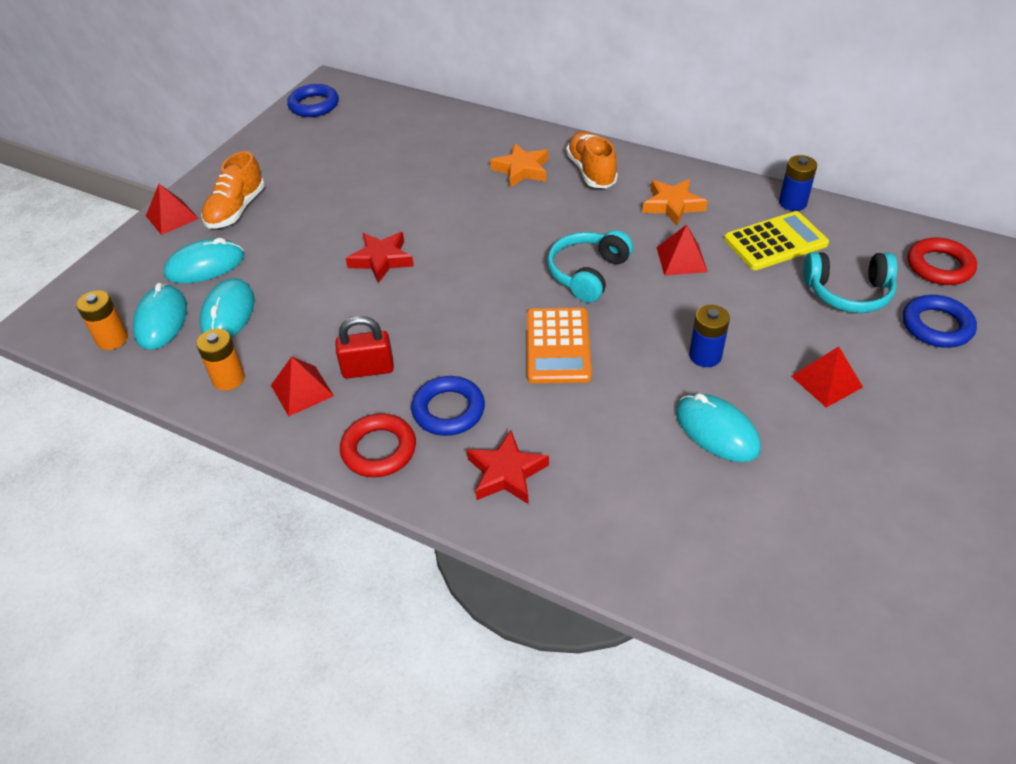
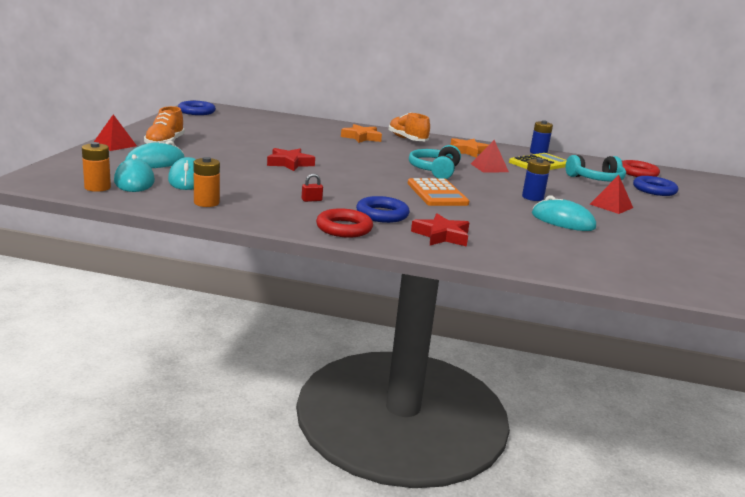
camera: 20 degrees left, 25 degrees down
red pyramid [271,356,334,416] -> none
red padlock [336,316,394,379] -> red padlock [302,173,323,202], size x0.52

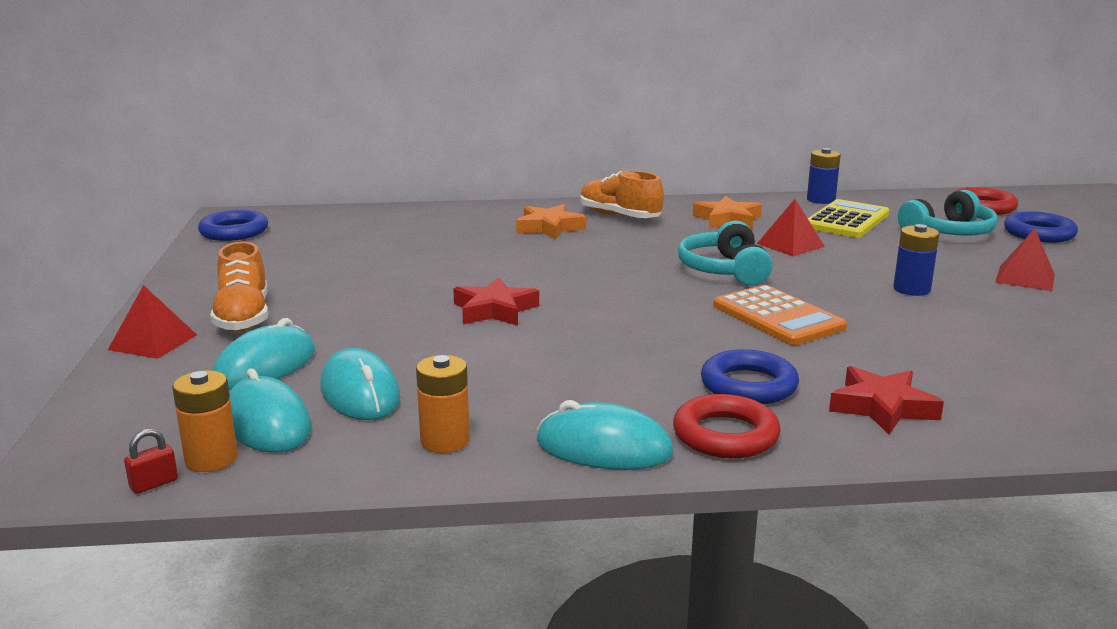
camera: 15 degrees left, 0 degrees up
red padlock [302,173,323,202] -> red padlock moved to [124,428,178,494]
turquoise mouse [532,196,596,231] -> turquoise mouse moved to [537,400,673,470]

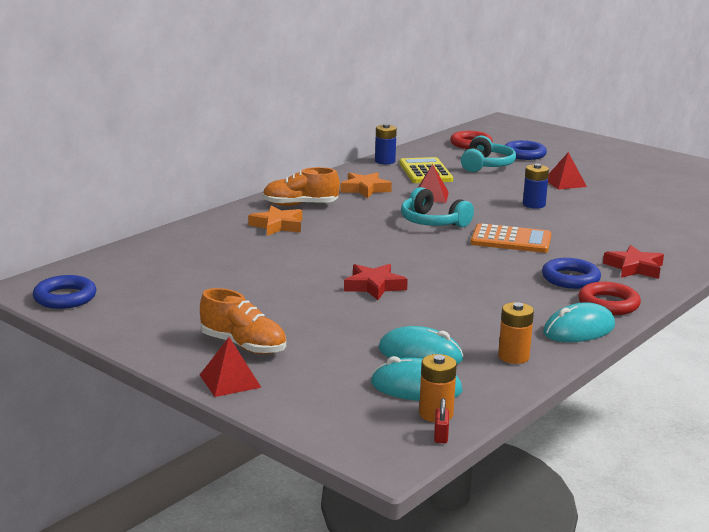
camera: 45 degrees left, 0 degrees up
turquoise mouse [212,318,315,390] -> none

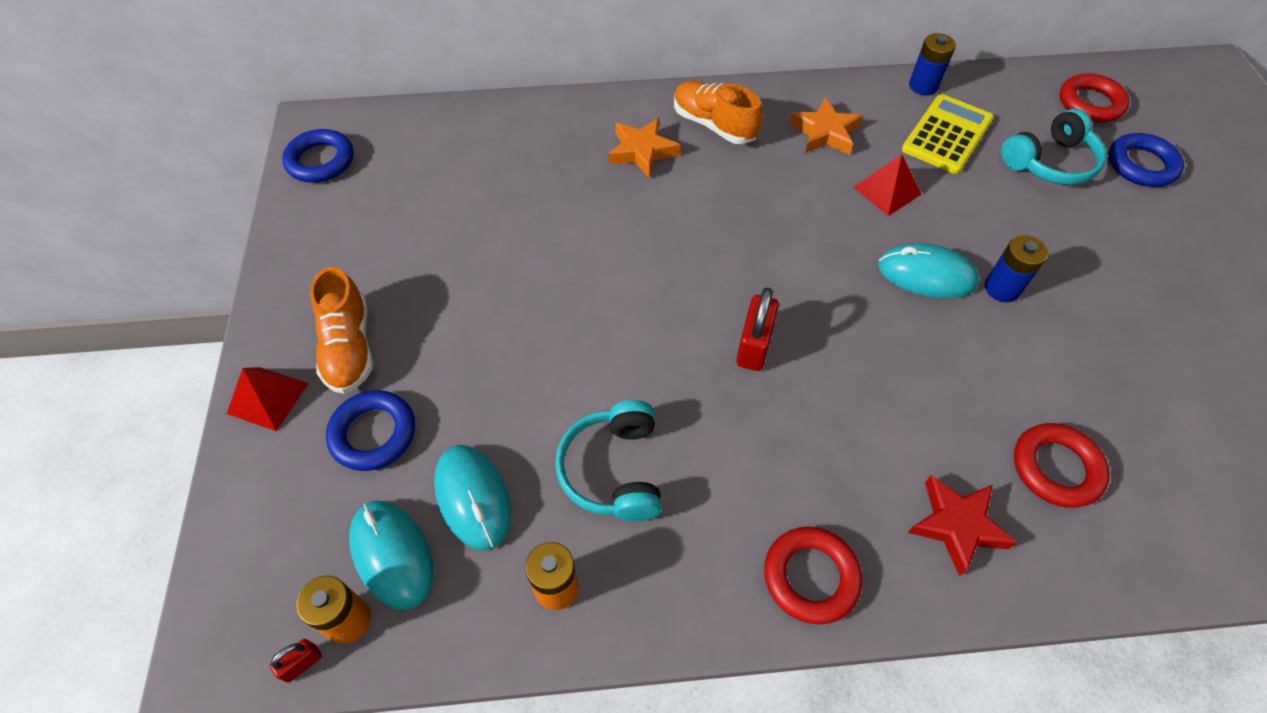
camera: 45 degrees right, 35 degrees up
red star [344,264,408,300] -> none
turquoise headphones [401,187,474,228] -> turquoise headphones moved to [555,400,662,521]
orange calculator [471,223,552,253] -> none
blue ring [542,258,601,289] -> blue ring moved to [326,390,415,471]
turquoise mouse [543,302,615,342] -> turquoise mouse moved to [878,243,979,299]
red pyramid [548,152,587,190] -> none
none -> red padlock [736,287,779,371]
none -> red ring [1014,423,1110,508]

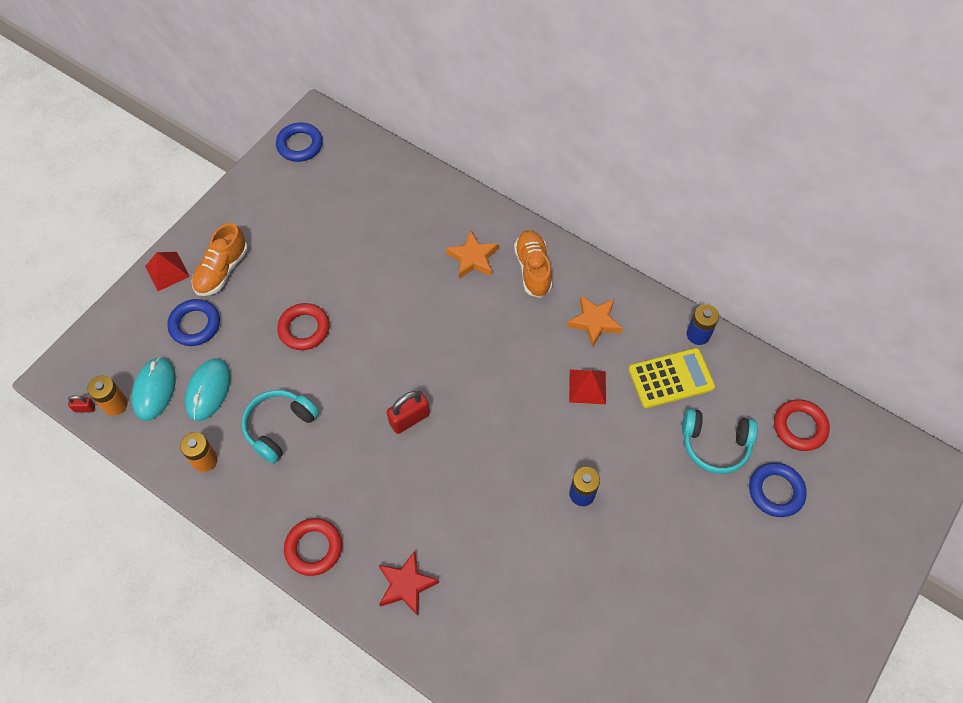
camera: 40 degrees right, 5 degrees up
turquoise mouse [878,243,979,299] -> none
red ring [1014,423,1110,508] -> red ring moved to [277,303,330,350]

